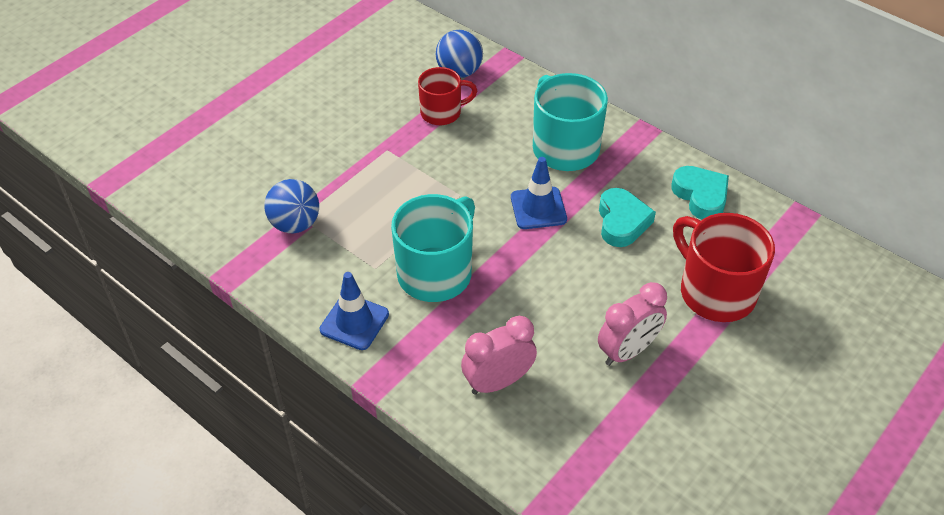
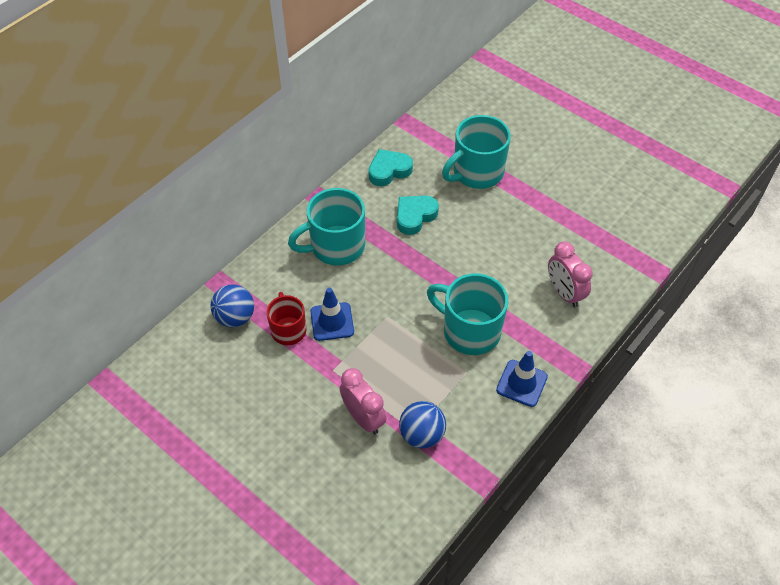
camera: 90 degrees left, 5 degrees up
blue traffic cone [511,157,567,229] -> blue traffic cone moved to [310,288,354,341]
pink clock [598,282,667,366] -> pink clock moved to [340,368,386,434]
turquoise heart [599,188,656,247] -> turquoise heart turned 45 degrees counterclockwise [397,196,439,235]
red mug [673,213,775,322] -> turquoise mug [442,115,511,189]

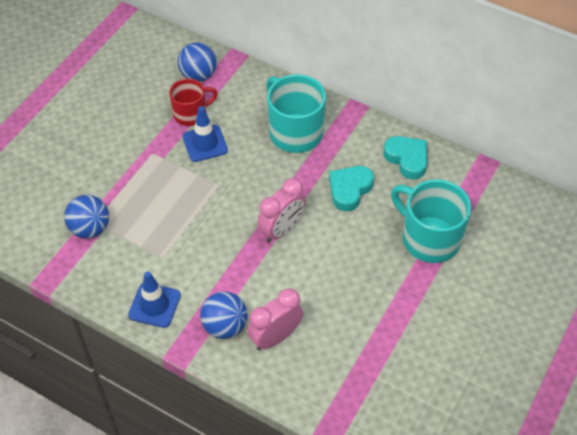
camera: 80 degrees right, 0 degrees up
pink clock [340,368,386,434] -> pink clock moved to [257,178,306,242]
turquoise heart [397,196,439,235] -> turquoise heart turned 90 degrees counterclockwise [329,166,374,211]
turquoise mug [427,273,508,355] -> none
none -> blue ball [200,291,248,339]

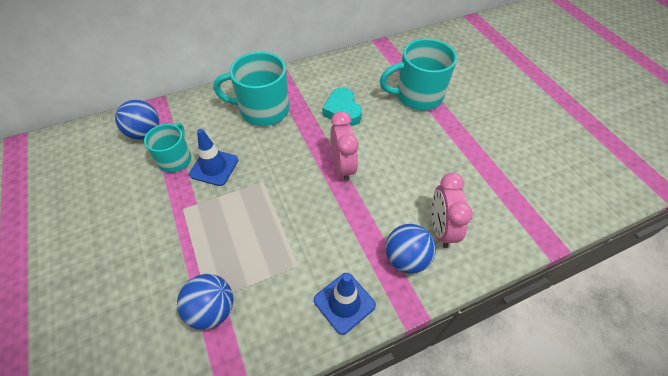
camera: 55 degrees left, 0 degrees up
red mug [169,78,218,126] -> turquoise mug [144,122,191,173]
turquoise heart [383,136,428,180] -> none

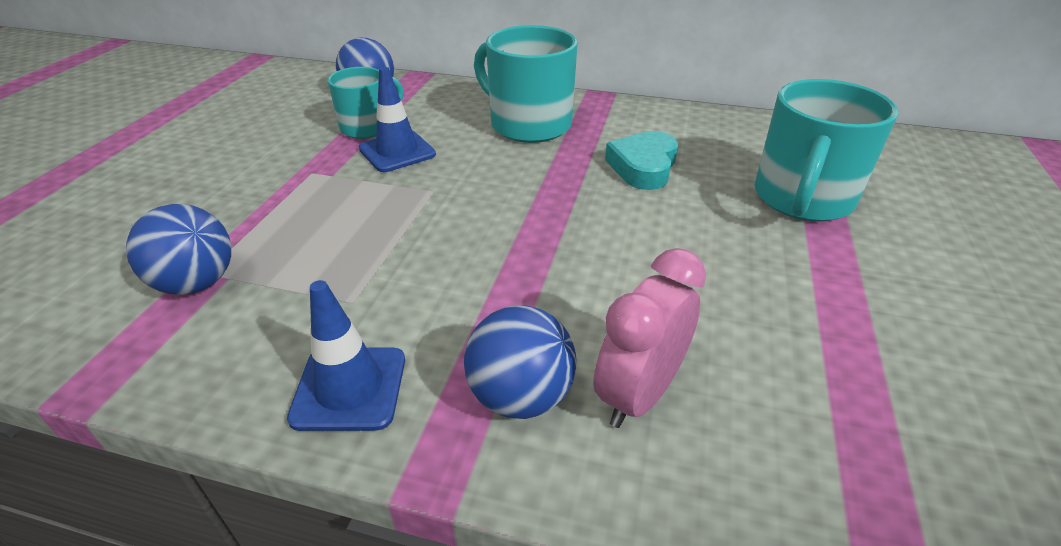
camera: 40 degrees right, 15 degrees down
pink clock [330,111,358,182] -> none
turquoise mug [380,39,457,111] -> turquoise mug turned 90 degrees counterclockwise [755,79,898,222]

